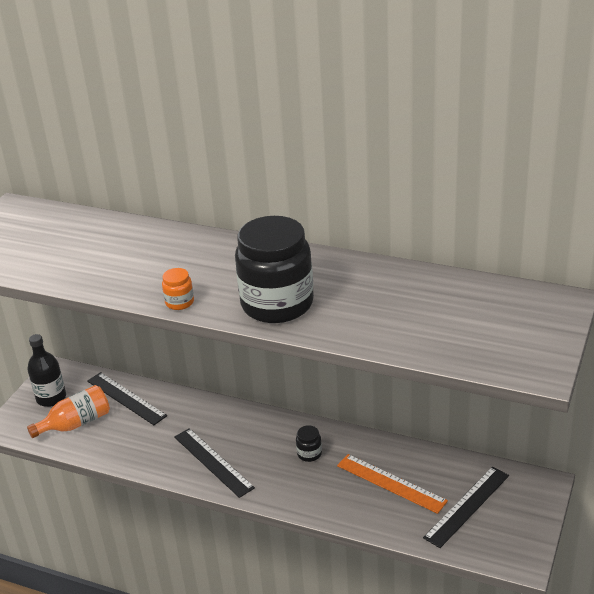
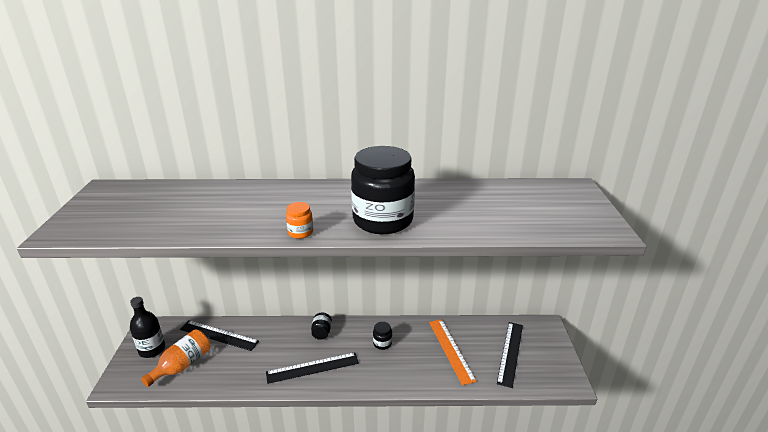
camera: 25 degrees left, 5 degrees down
black ruler [174,428,255,498] -> black ruler turned 45 degrees counterclockwise [266,352,359,384]
orange ruler [337,454,448,514] -> orange ruler turned 60 degrees clockwise [429,319,477,385]
none -> black jar [311,313,332,340]

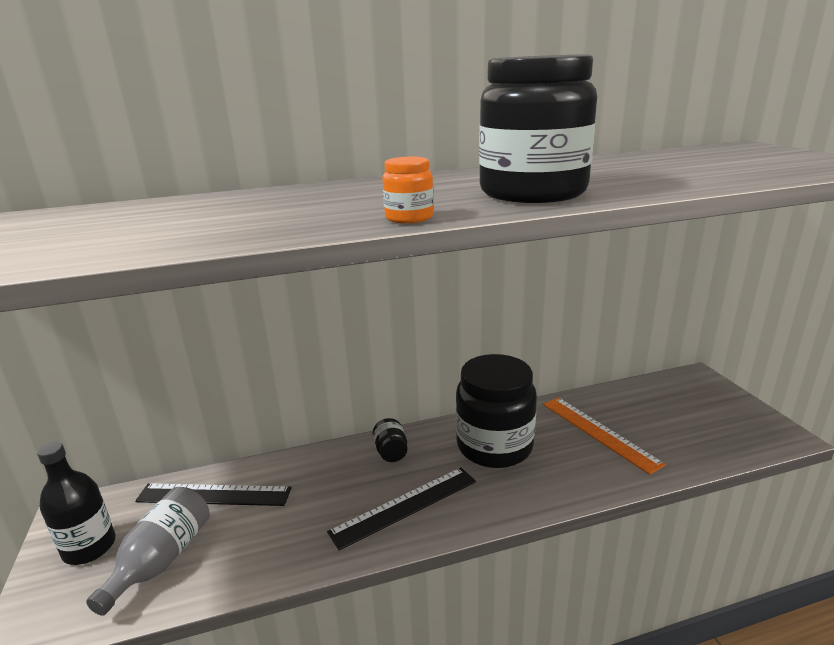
camera: 15 degrees left, 5 degrees down
orange bottle [141,330,210,387] -> grey bottle [86,487,210,616]
black jar [373,322,392,350] -> black jar [456,354,537,468], size x2.48
black ruler [497,322,523,388] -> none

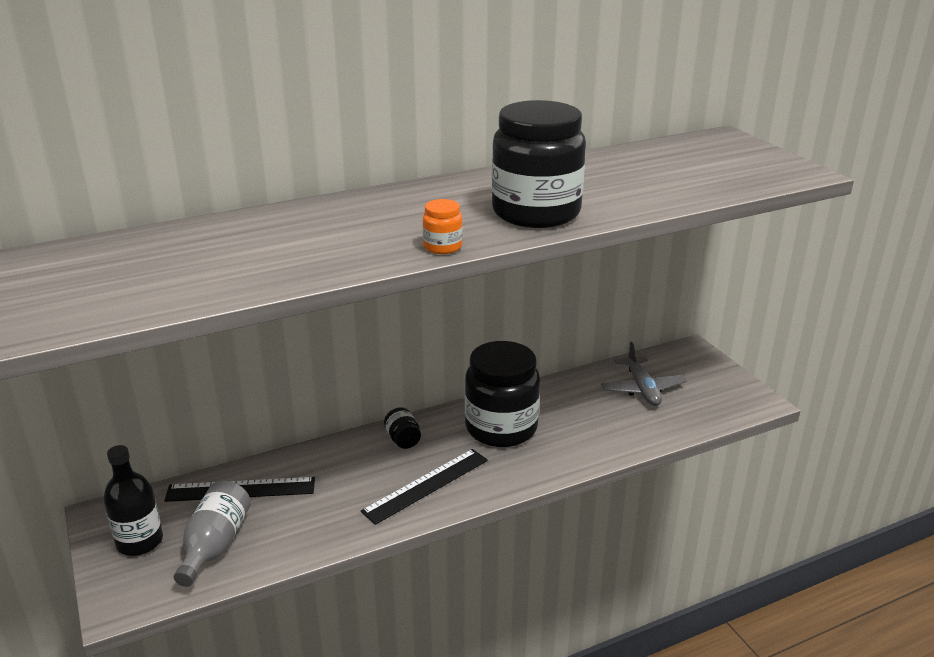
camera: 10 degrees left, 5 degrees up
orange ruler [543,397,666,475] -> none
none -> grey plane [601,342,687,406]

